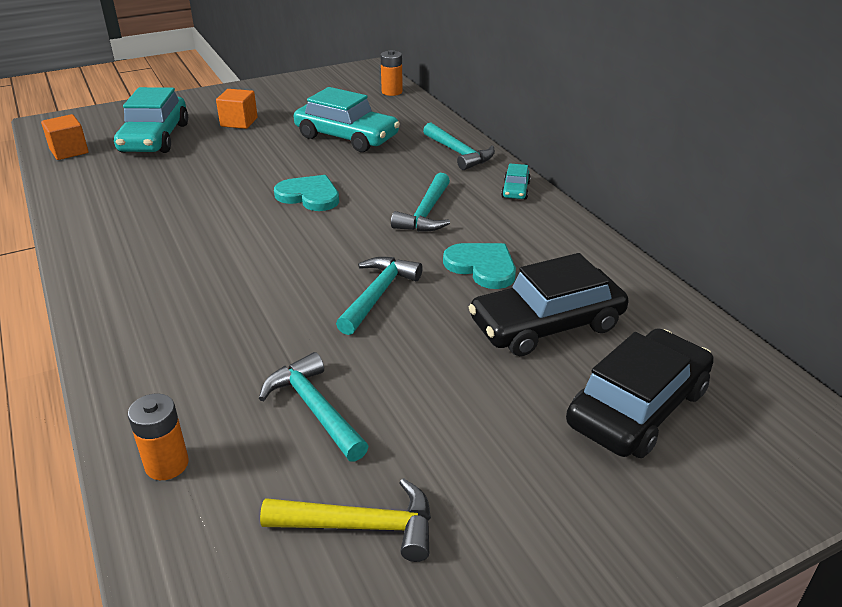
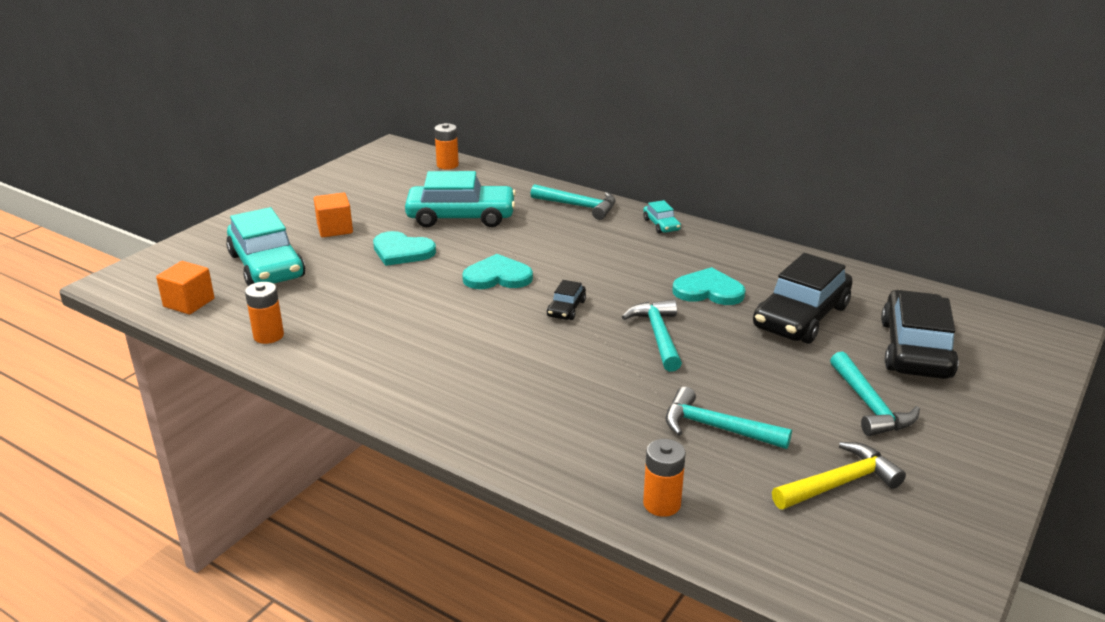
camera: 30 degrees left, 5 degrees down
turquoise hammer [391,173,450,232] -> turquoise hammer moved to [830,352,920,436]
none -> orange battery [245,282,284,344]
none -> turquoise heart [373,231,436,266]
none -> black car [547,280,586,320]

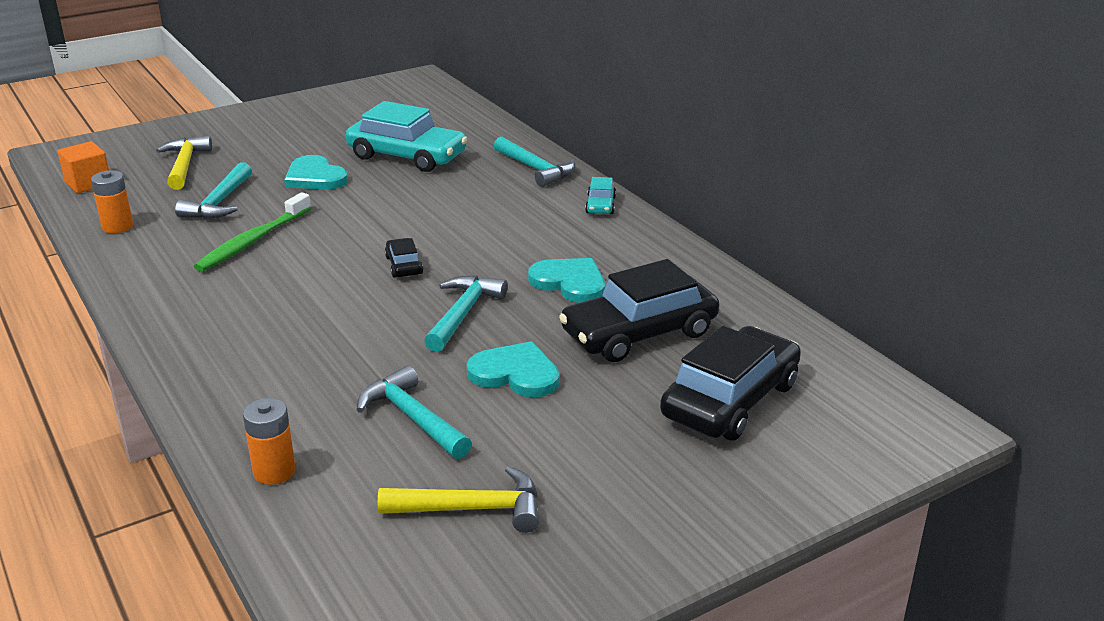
camera: 25 degrees right, 0 degrees up
turquoise car [226,207,305,286] -> yellow hammer [156,136,212,190]
orange cube [314,193,353,237] -> none
orange battery [434,123,459,169] -> none
turquoise heart [462,254,533,289] -> turquoise heart moved to [467,341,560,397]
black car [547,280,586,320] -> black car turned 120 degrees clockwise [385,238,423,277]
turquoise hammer [830,352,920,436] -> turquoise hammer moved to [175,162,252,219]
none -> green toothbrush [194,192,311,272]

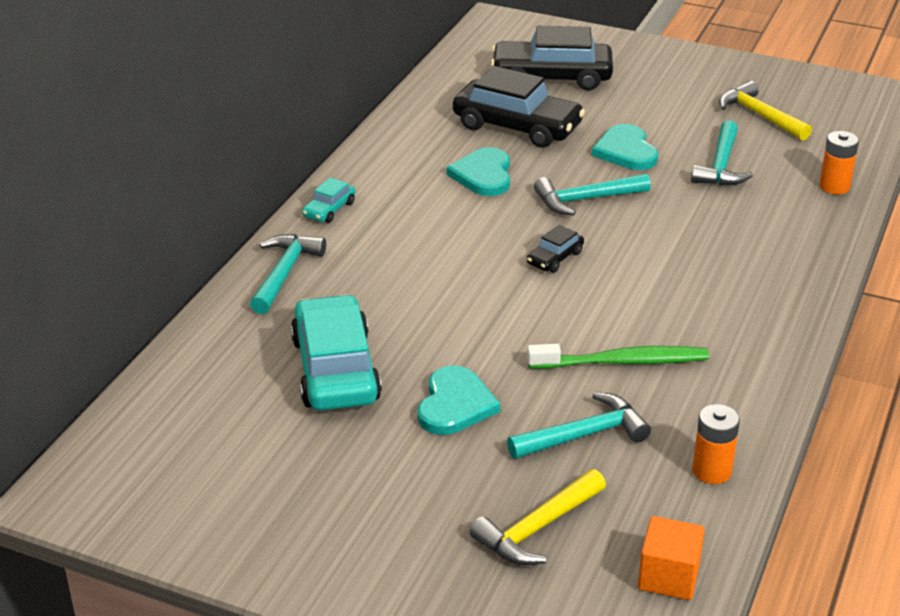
camera: 125 degrees left, 5 degrees up
turquoise car [585,177,616,214] -> turquoise car turned 150 degrees clockwise [302,178,356,223]

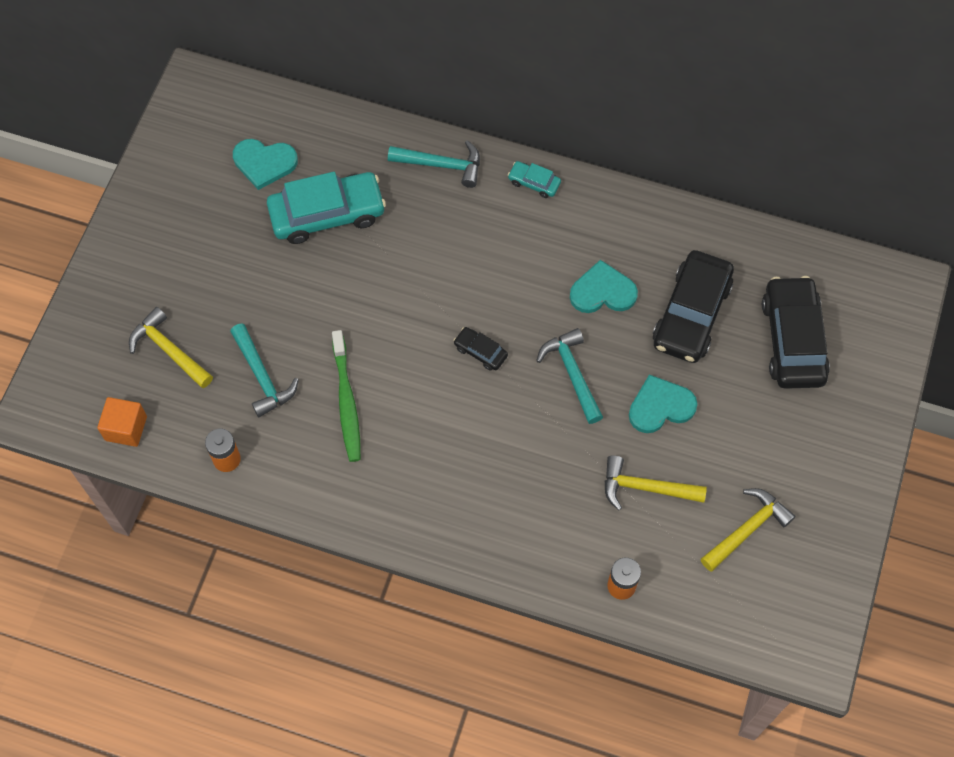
camera: 85 degrees right, 30 degrees up
turquoise heart [418,365,500,435] -> turquoise heart moved to [233,139,298,190]
turquoise hammer [691,120,753,186] -> yellow hammer [605,455,707,510]

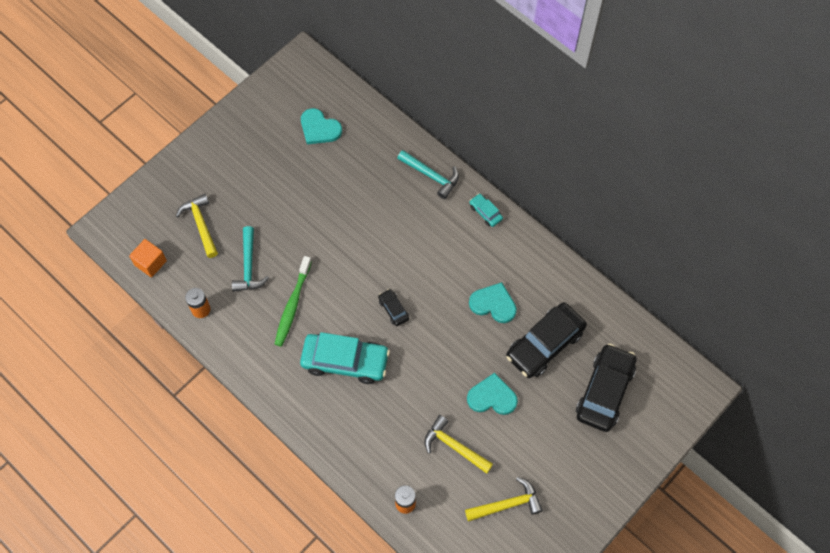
camera: 25 degrees right, 0 degrees up
turquoise car [267,172,386,244] -> turquoise car moved to [300,332,390,384]
turquoise hammer [536,328,603,424] -> none

